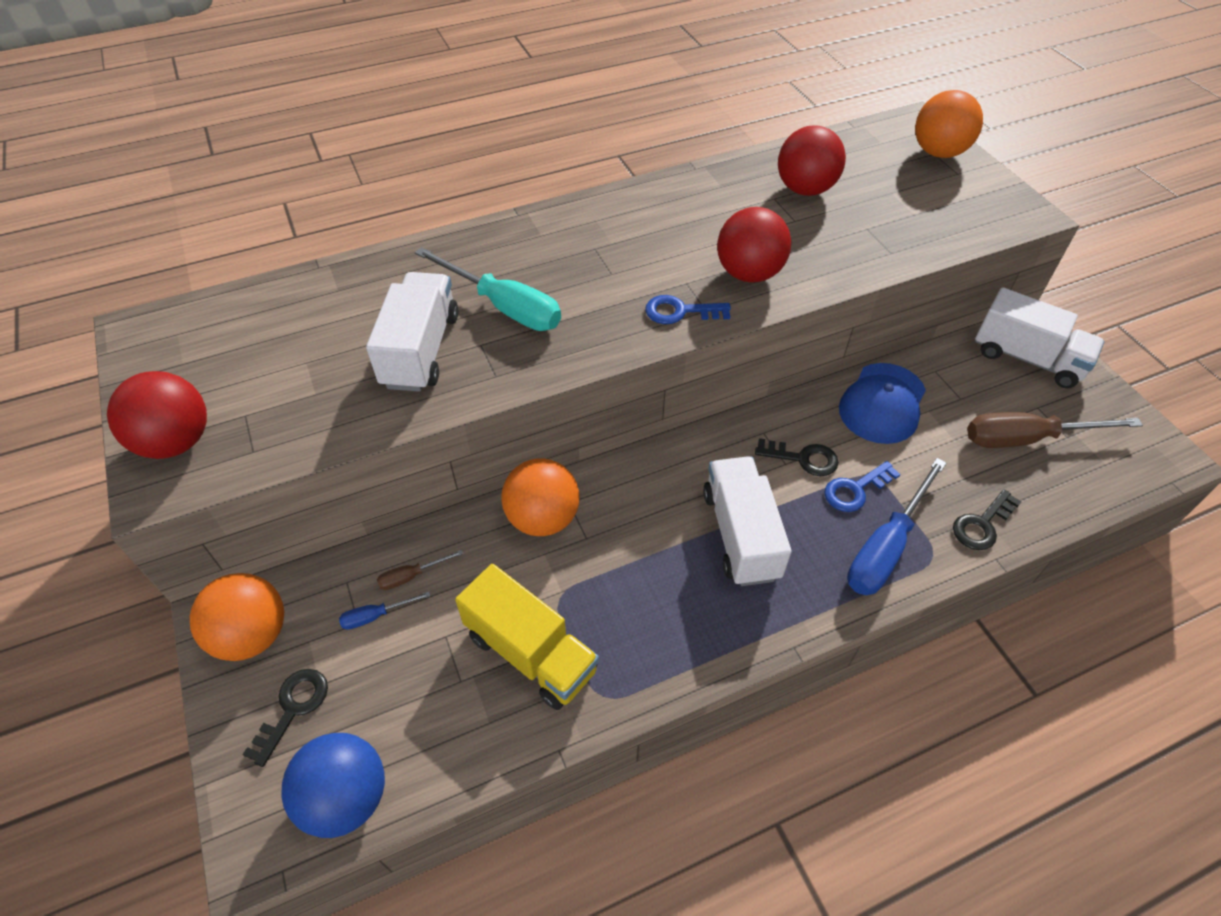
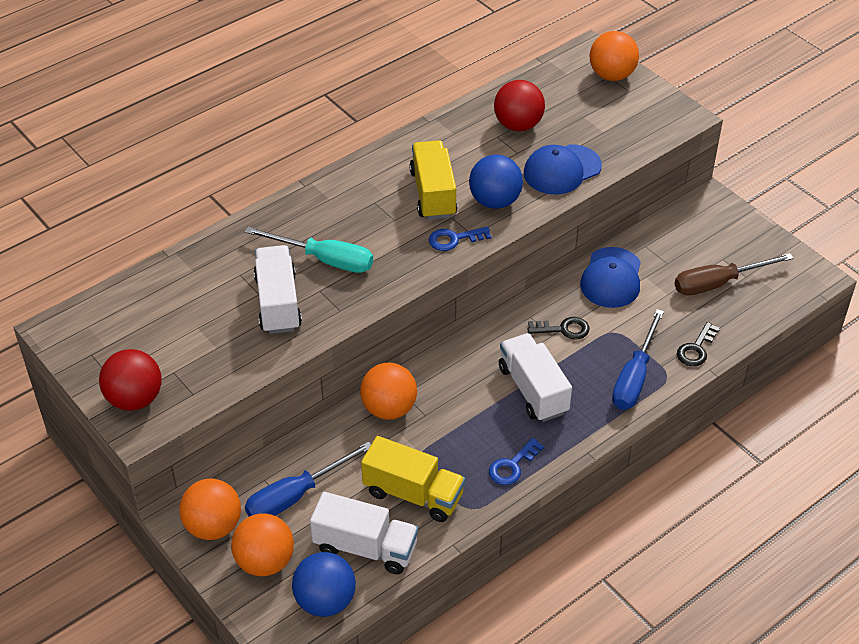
camera: 15 degrees left, 5 degrees down
black key [243,669,328,767] -> orange ball [231,513,294,576]
blue screwdriver [339,592,430,630] -> blue screwdriver [245,442,371,517], size x2.22
brown screwdriver [377,550,463,590] -> none
red ball [717,207,791,282] -> blue ball [469,155,523,209]
blue key [824,461,900,512] -> blue key moved to [489,438,544,485]
white truck [975,287,1104,388] -> white truck moved to [310,492,418,574]
none -> yellow truck [409,140,457,220]
none -> blue cap [524,144,602,195]

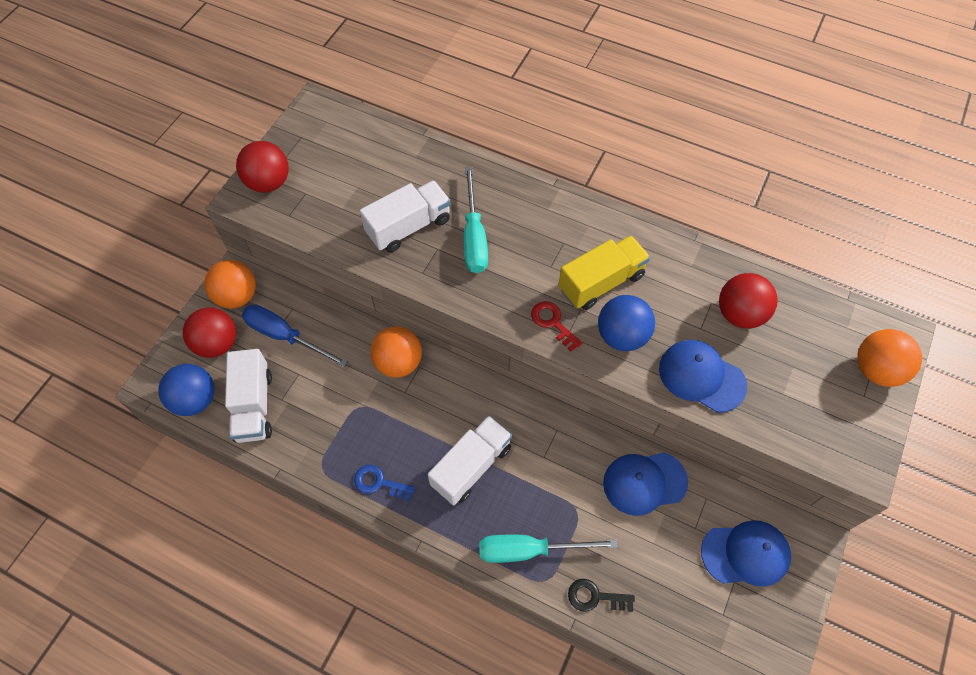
camera: 65 degrees right, 15 degrees up
orange ball [231,513,294,576] -> red ball [183,307,236,358]
yellow truck [361,436,465,522] -> none
blue key [429,227,492,251] -> red key [531,301,583,352]
black key [528,317,589,340] -> none
blue screwdriver [612,309,664,410] -> turquoise screwdriver [479,535,618,563]
brown screwdriver [675,253,794,296] -> none
none -> blue cap [701,520,791,587]

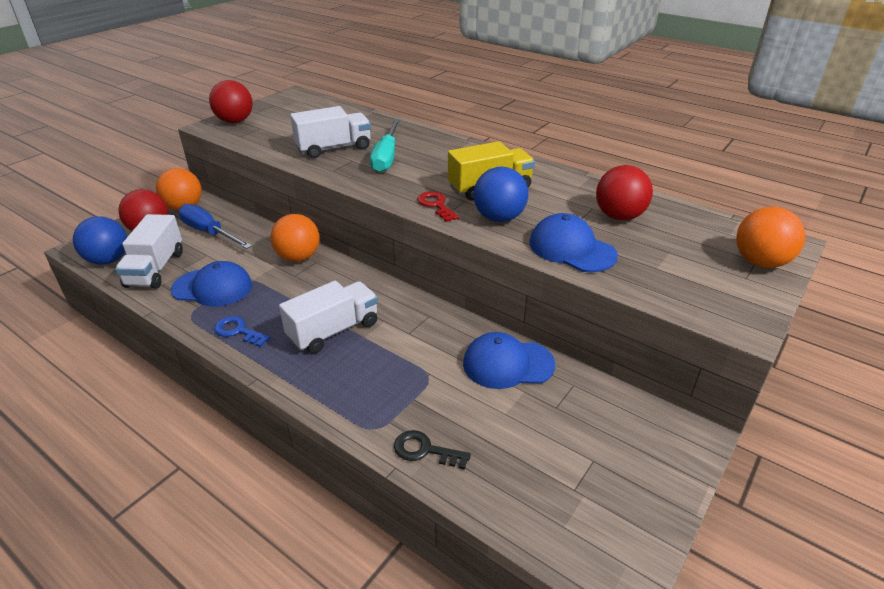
camera: 10 degrees right, 25 degrees down
turquoise screwdriver [479,535,618,563] -> none
blue cap [701,520,791,587] -> blue cap moved to [171,261,252,307]

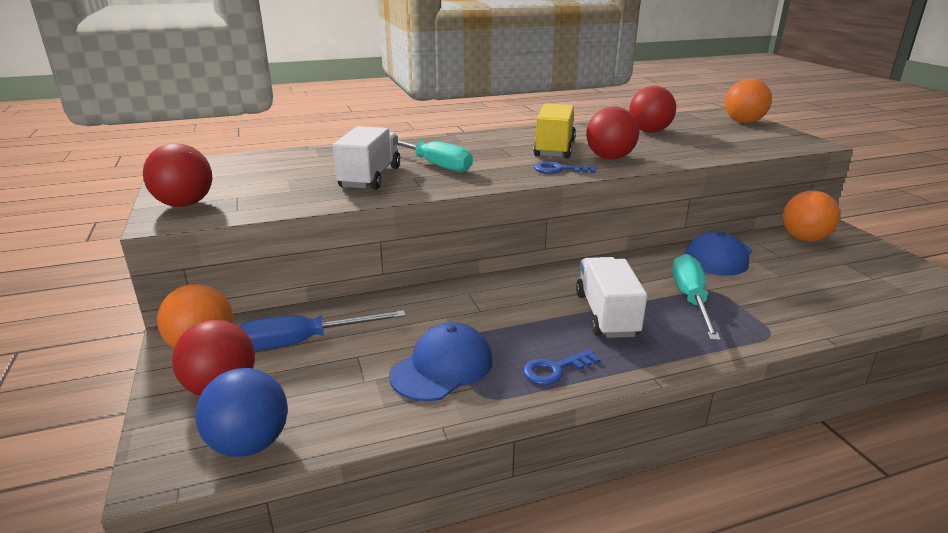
camera: 55 degrees left, 10 degrees down
white truck [115,214,183,289] -> none
orange ball [271,214,320,262] -> orange ball moved to [782,191,840,242]
black key [394,430,471,470] -> none
red key [417,191,459,222] -> blue key [534,161,596,174]
blue ball [473,167,528,222] -> red ball [586,107,639,160]
blue cap [529,213,618,272] -> none
none -> turquoise screwdriver [672,254,721,341]

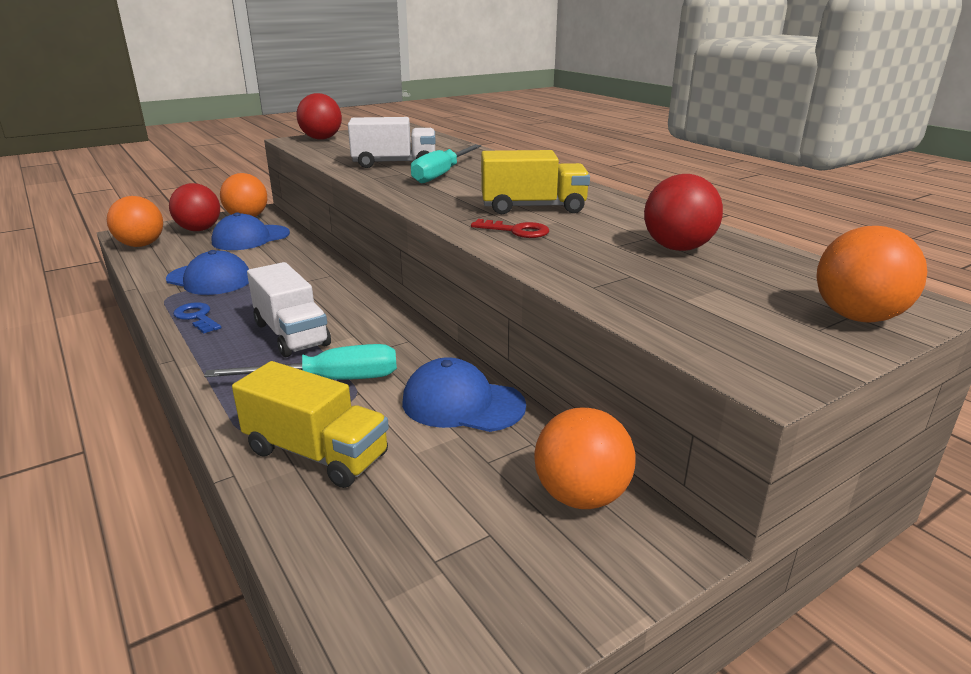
camera: 75 degrees right, 0 degrees up
blue ball [195,368,288,457] -> orange ball [107,196,163,247]
blue screwdriver [239,310,406,351] -> blue cap [211,213,290,250]
blue key [534,161,596,174] -> none
white truck [576,257,647,338] -> white truck turned 75 degrees clockwise [247,262,331,357]
red ball [586,107,639,160] -> red key [471,219,549,238]
none -> yellow truck [232,361,389,488]

